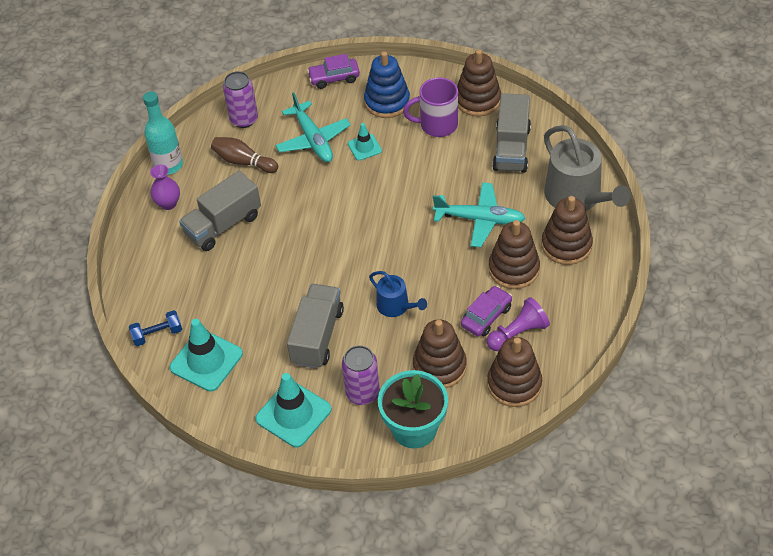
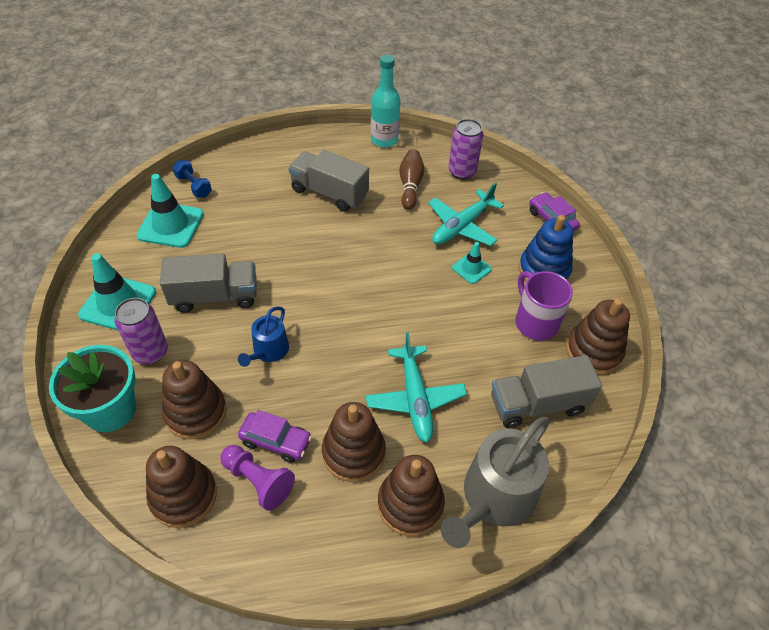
camera: 65 degrees right, 0 degrees up
purple vase [150,165,180,210] -> none

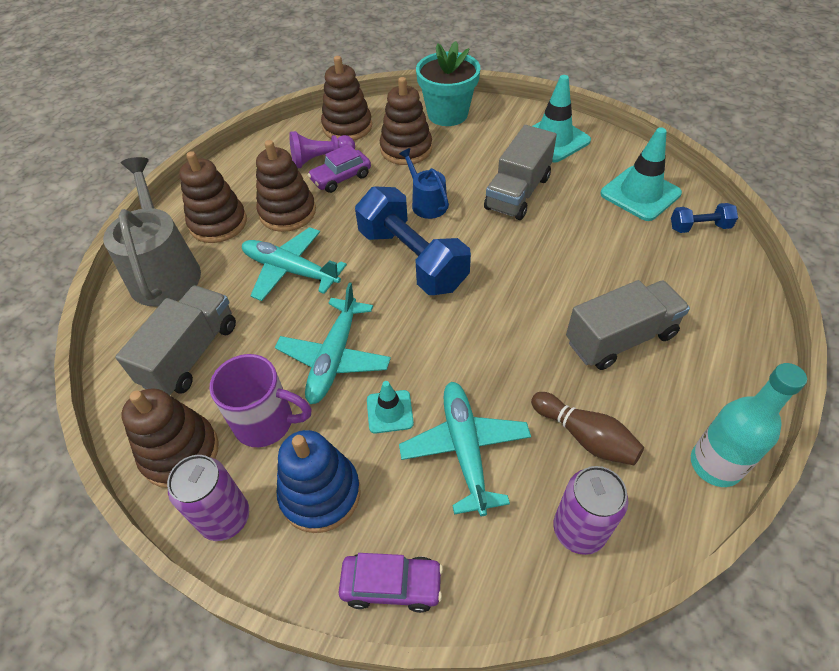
camera: 130 degrees right, 0 degrees up
purple can [114,298,168,364] -> purple can moved to [167,455,249,541]
none -> turquoise plane [275,282,391,404]
none -> blue dumbbell [355,186,471,295]

